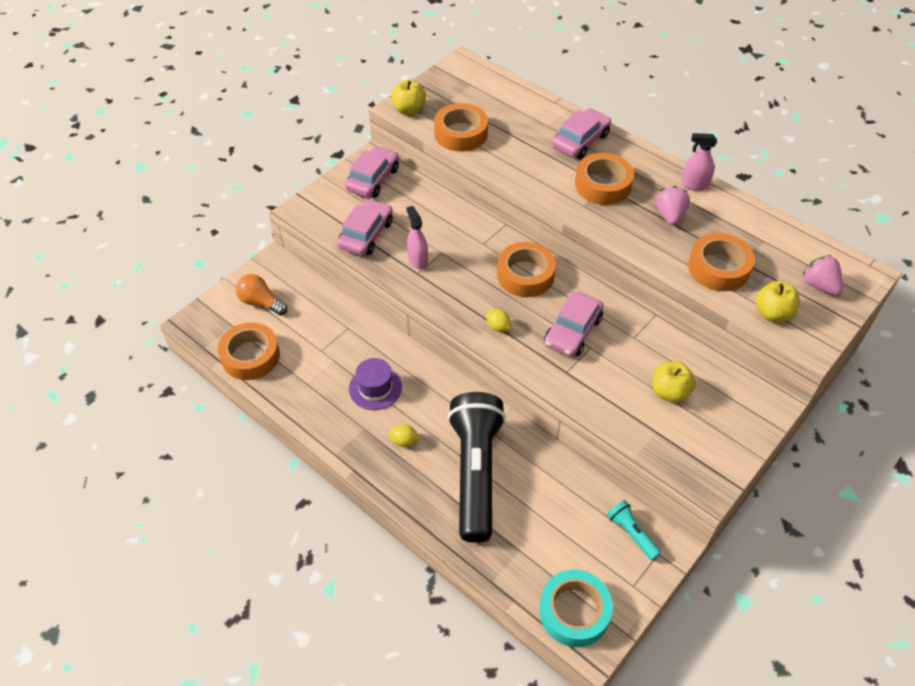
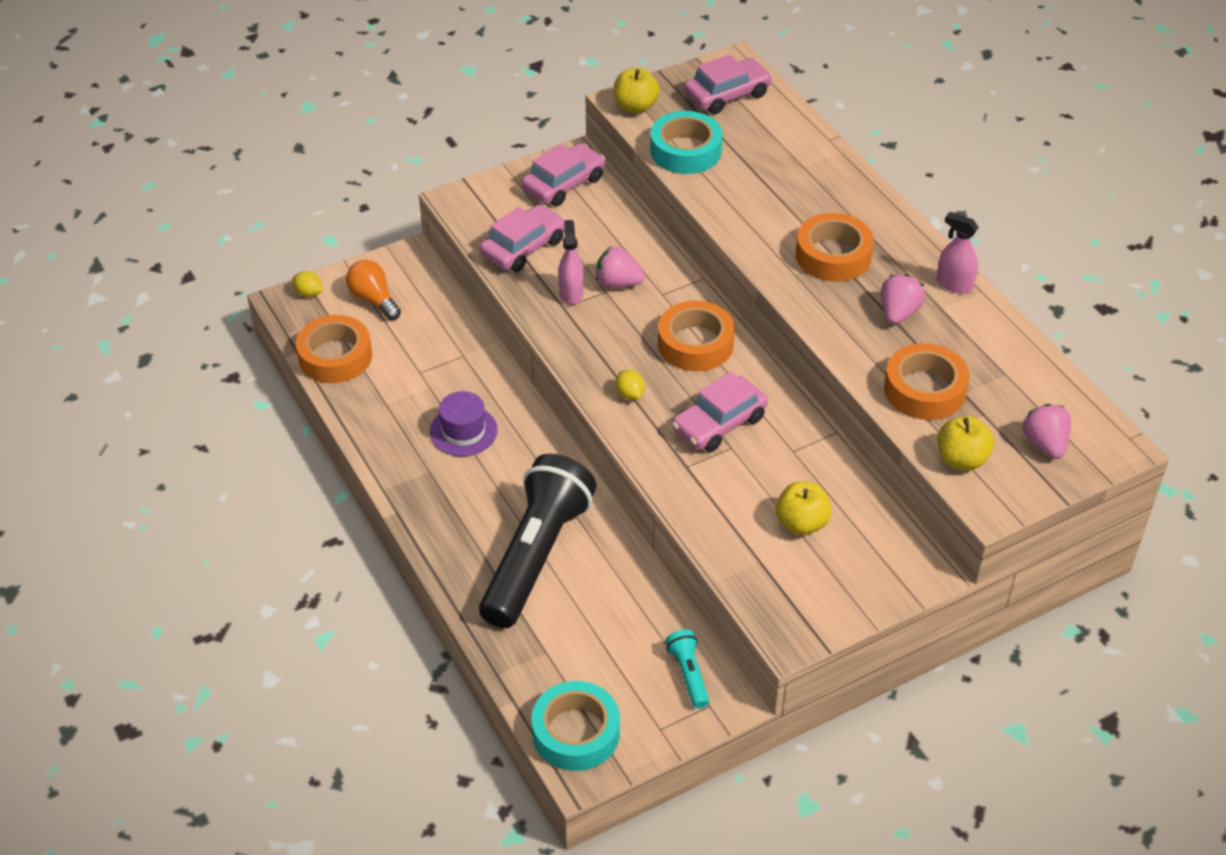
camera: 20 degrees right, 5 degrees down
yellow lemon [389,424,420,447] -> yellow lemon moved to [292,271,323,297]
orange tape [434,103,488,152] -> turquoise tape [650,111,723,174]
pink car [552,108,611,159] -> pink car moved to [684,54,772,114]
none -> pink strawberry [596,246,645,288]

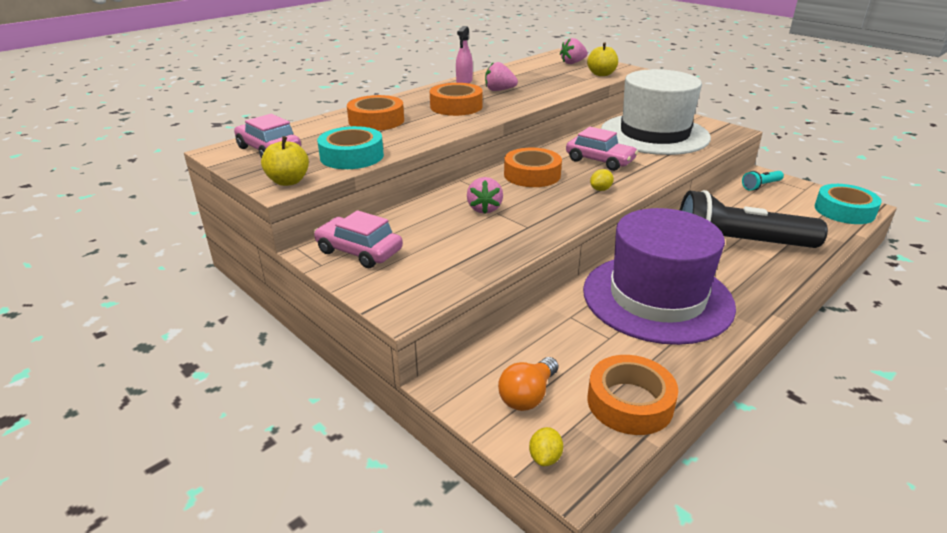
camera: 105 degrees left, 15 degrees down
purple hat [430,391,498,456] -> purple hat [583,208,736,345], size x2.42
pink car [480,204,565,272] -> none
pink spray bottle [558,220,584,305] -> none
yellow apple [776,481,831,535] -> white hat [601,69,711,155]
orange tape [884,343,969,420] -> orange tape moved to [347,95,404,131]

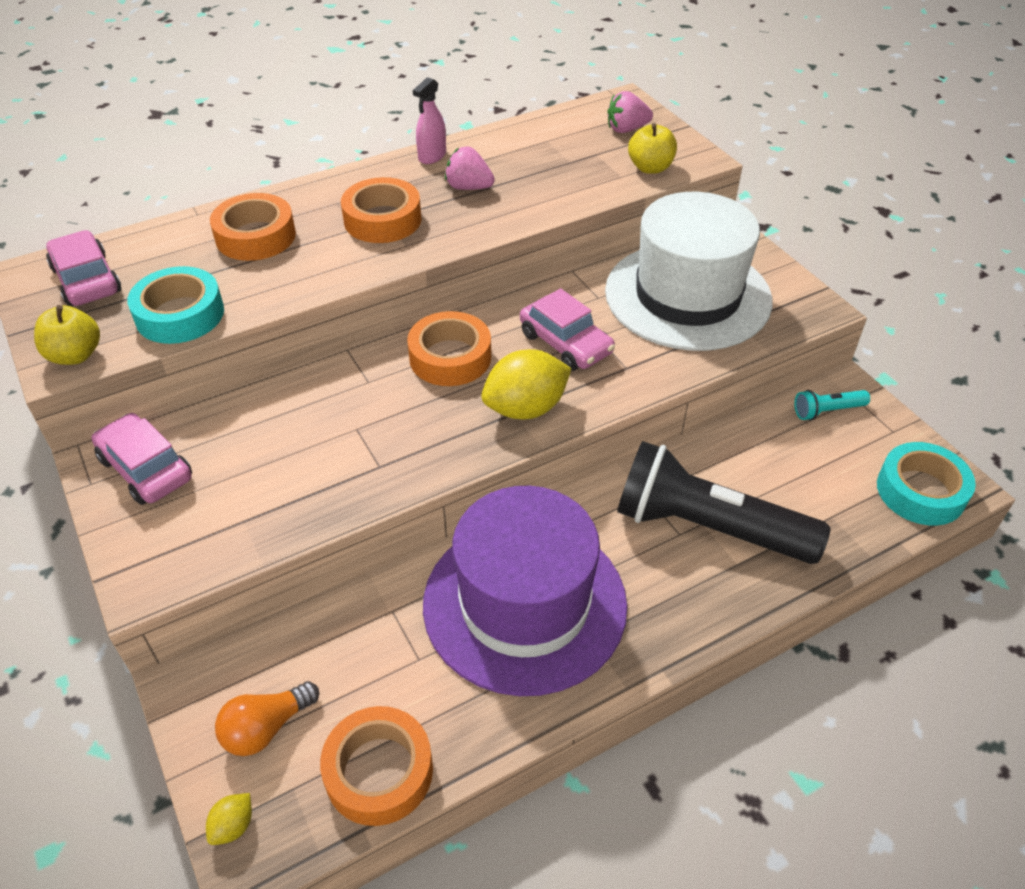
camera: 15 degrees right, 15 degrees up
pink strawberry [467,177,503,214] -> none
yellow lemon [590,169,614,191] -> yellow lemon [481,349,572,419], size x2.18

